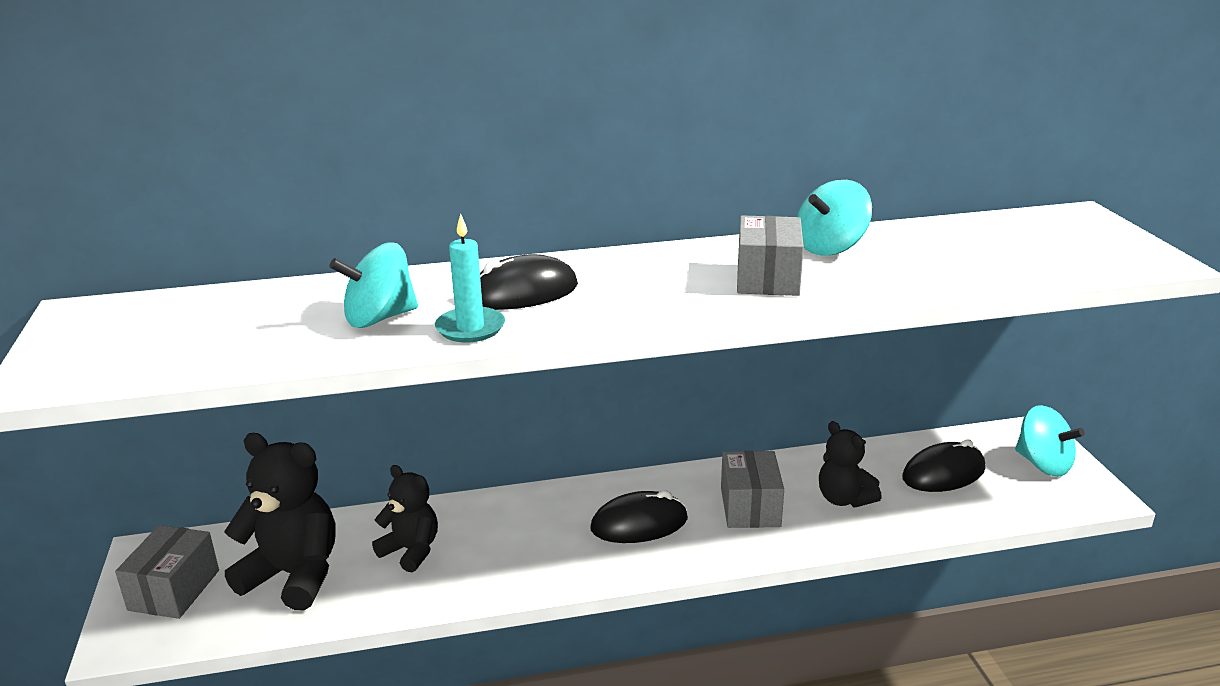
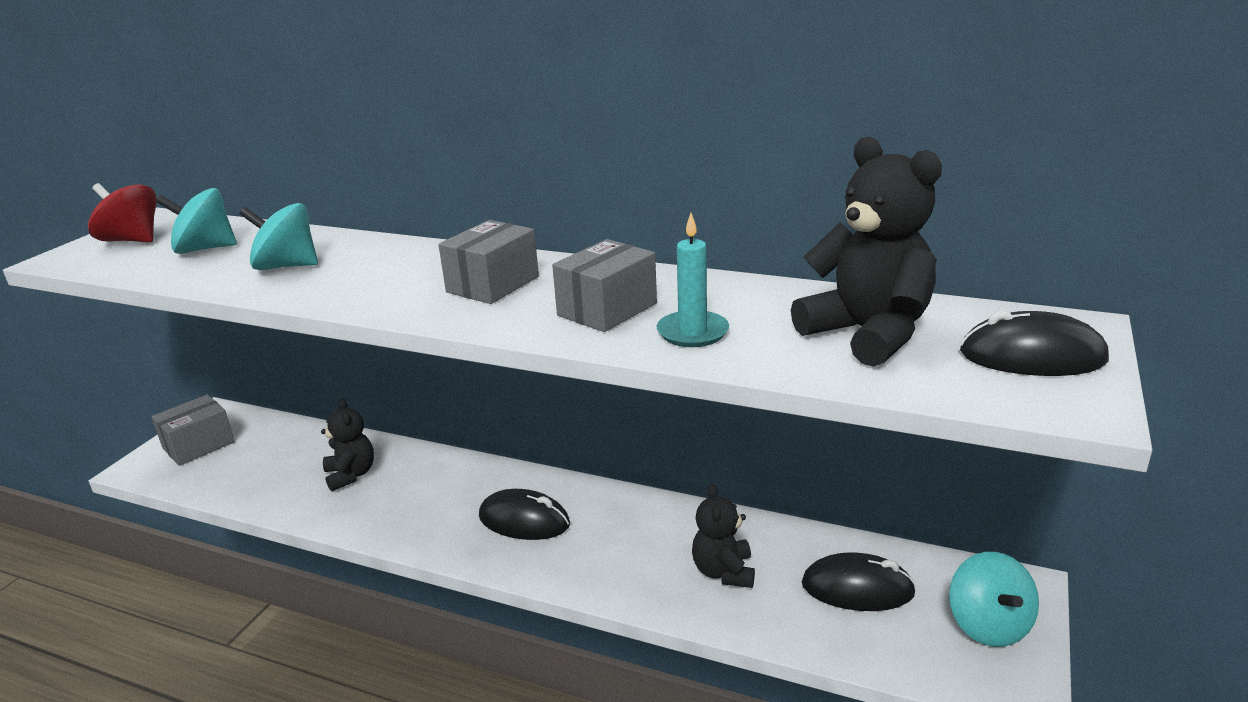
camera: 35 degrees right, 0 degrees up
black teddy bear [224,433,336,610] -> black teddy bear moved to [791,136,942,367]
turquoise candle [435,213,505,342] -> turquoise candle moved to [656,213,729,347]
black mouse [480,254,578,310] -> black mouse moved to [960,310,1109,376]
grey box [721,451,784,528] -> grey box moved to [439,220,539,304]
turquoise spinning top [797,180,872,256] -> turquoise spinning top moved to [156,188,237,254]
none -> red spinning top [88,183,157,243]

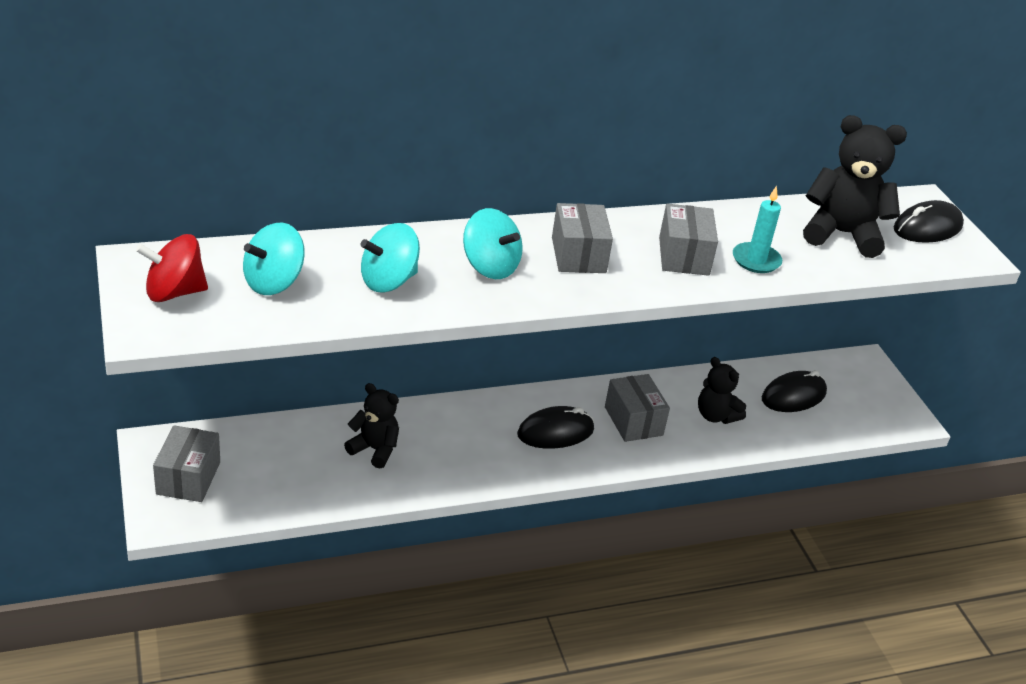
camera: 45 degrees left, 10 degrees up
turquoise spinning top [949,552,1039,647] -> turquoise spinning top moved to [463,208,523,279]
none -> grey box [605,374,670,442]

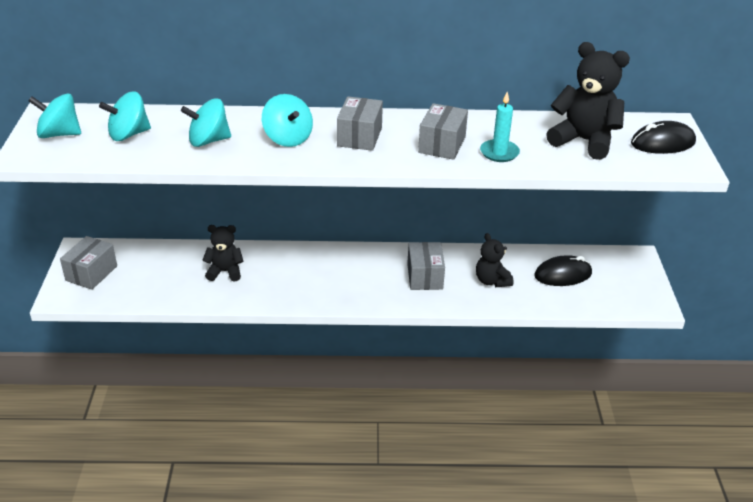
camera: 20 degrees right, 0 degrees up
red spinning top [136,234,208,302] -> turquoise spinning top [28,93,81,138]
black teddy bear [344,383,399,468] -> black teddy bear turned 45 degrees counterclockwise [202,225,244,281]
black mouse [517,406,594,449] -> none

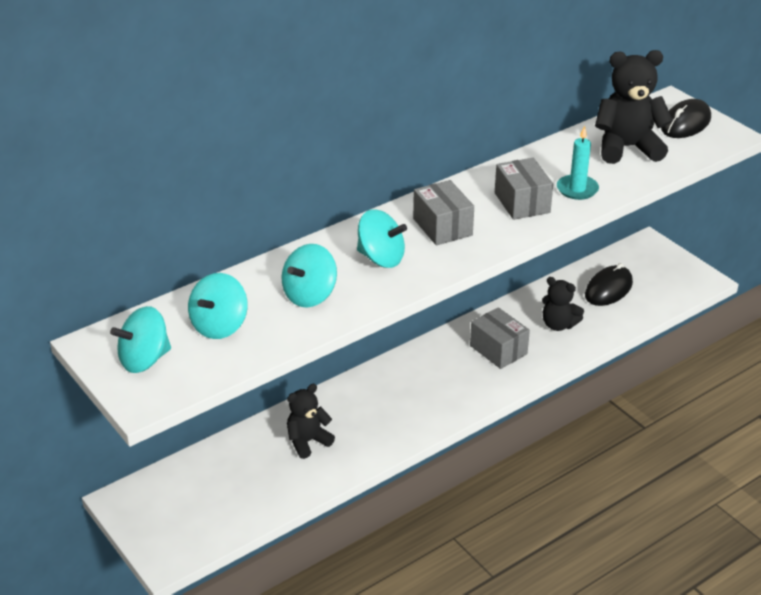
camera: 35 degrees left, 0 degrees up
grey box [60,236,117,290] -> none

